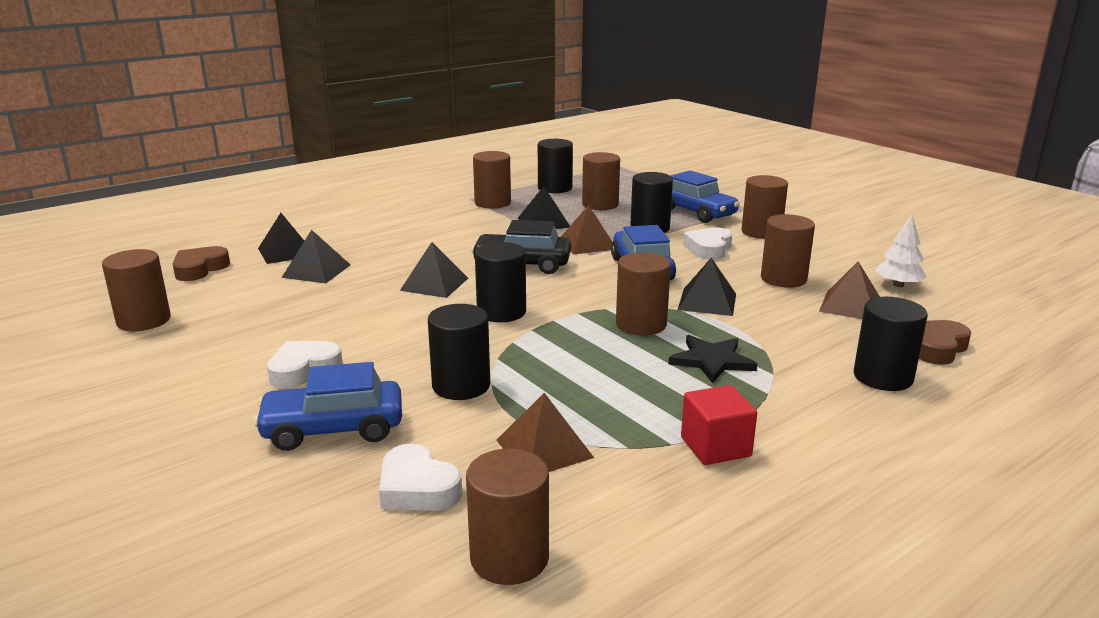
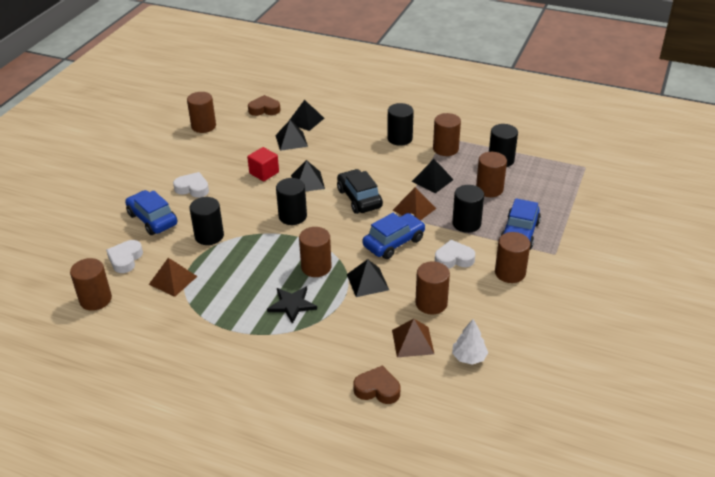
camera: 60 degrees right, 15 degrees up
red cube [681,385,757,465] -> red cube moved to [247,147,279,181]
black cylinder [854,297,928,391] -> black cylinder moved to [387,103,414,146]

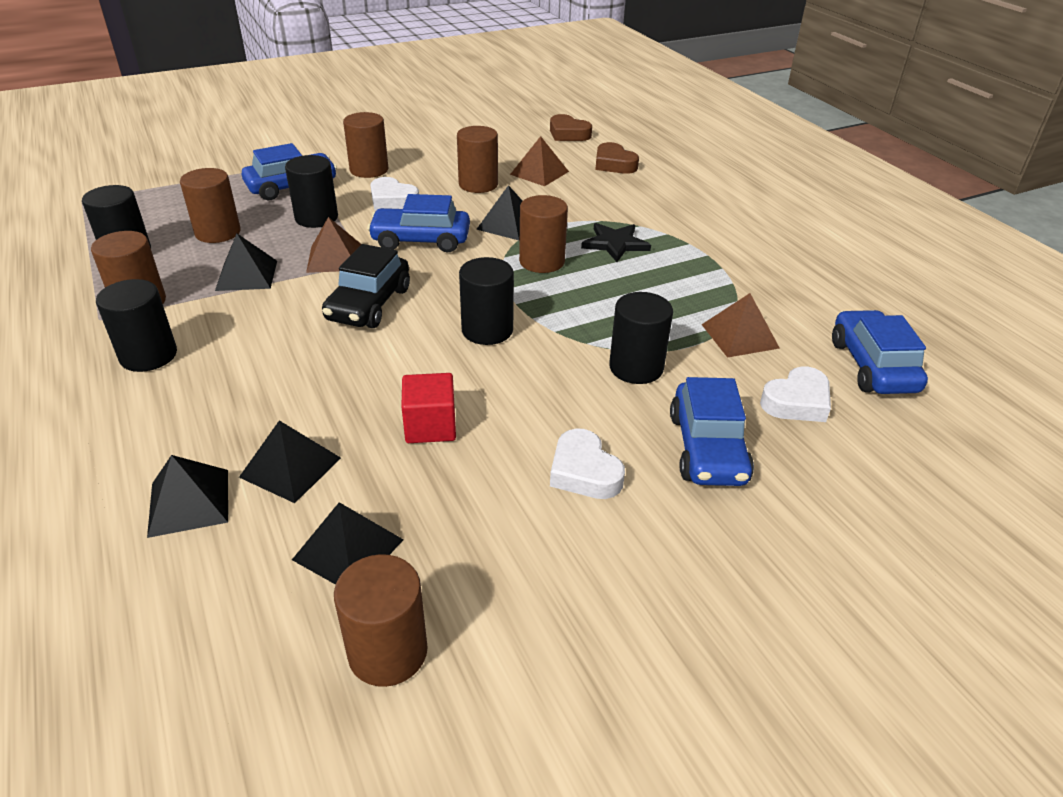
camera: 140 degrees left, 0 degrees up
brown cylinder [70,258,112,311] -> blue car [832,310,928,394]
brown heart [248,95,281,116] -> brown heart moved to [550,114,592,141]
black pyramid [291,160,325,192] -> black pyramid moved to [292,502,403,585]
white tree [452,319,488,365] -> none

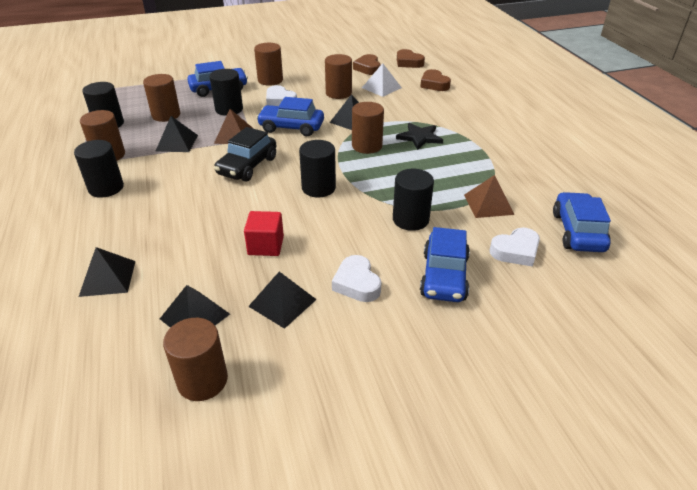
camera: 10 degrees right, 0 degrees up
black pyramid [239,421,341,503] -> black pyramid moved to [248,272,317,329]
brown pyramid [510,136,569,186] -> white pyramid [362,63,402,97]
none -> brown heart [353,54,381,75]

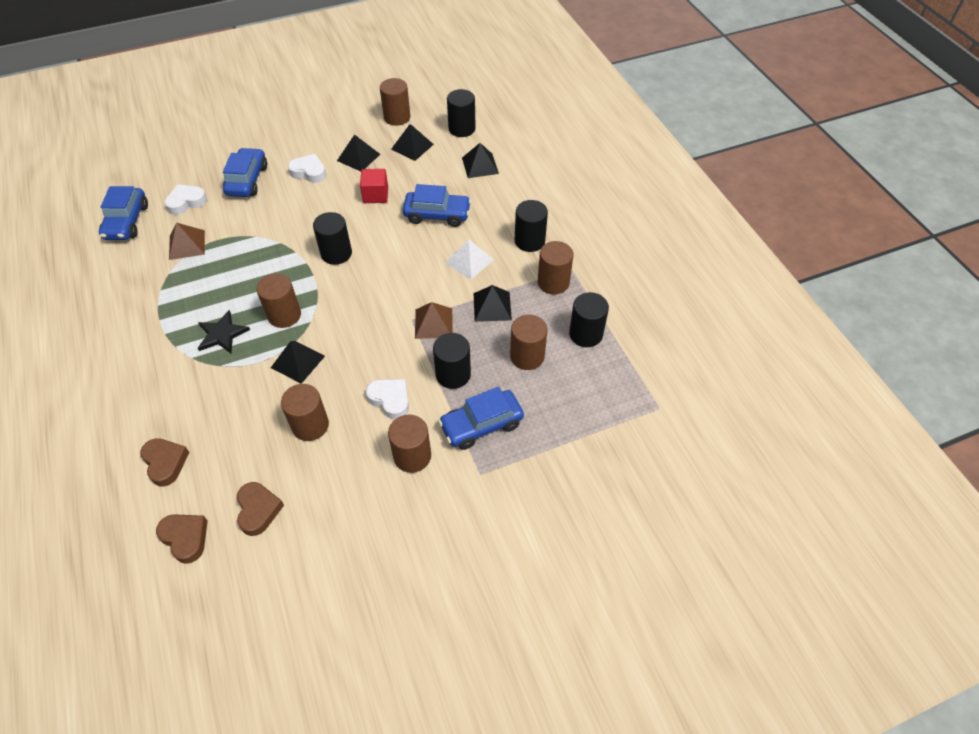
camera: 175 degrees right, 15 degrees up
black car [214,127,276,181] -> none
blue car [256,97,324,136] -> blue car moved to [402,184,471,227]
white heart [332,255,381,302] -> white heart turned 45 degrees counterclockwise [288,154,326,183]
white pyramid [362,63,402,97] -> white pyramid moved to [445,239,494,280]
black cylinder [393,169,434,231] -> black cylinder moved to [447,89,476,137]

